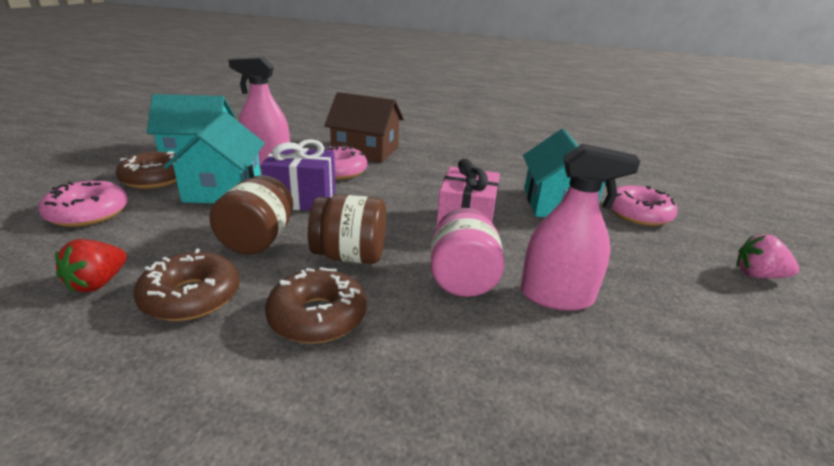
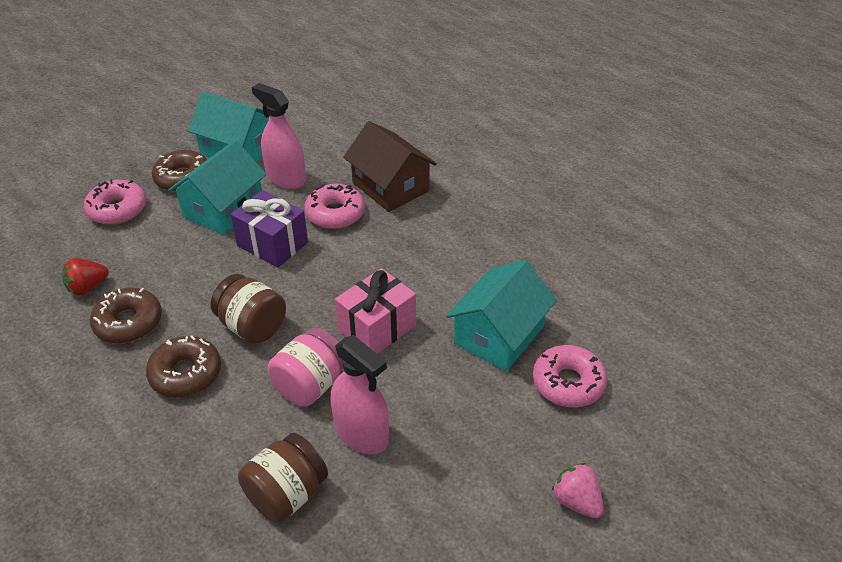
camera: 35 degrees right, 15 degrees up
brown jar [209,175,293,254] -> brown jar moved to [238,433,328,523]

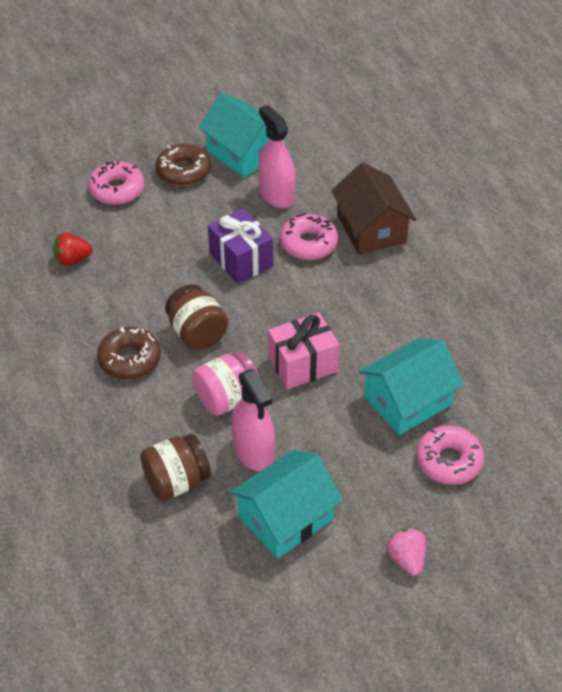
camera: 20 degrees right, 5 degrees up
brown donut [90,288,162,344] -> none
turquoise house [168,140,267,235] -> turquoise house moved to [230,450,343,559]

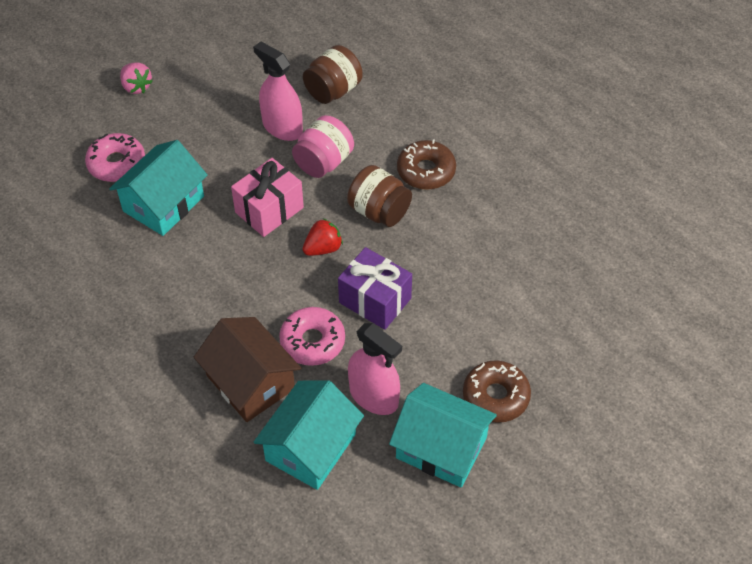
camera: 160 degrees right, 5 degrees up
red strawberry [53,232,93,266] -> red strawberry moved to [302,218,343,256]
pink donut [88,161,145,205] -> none
turquoise house [230,450,343,559] -> turquoise house moved to [254,380,364,490]

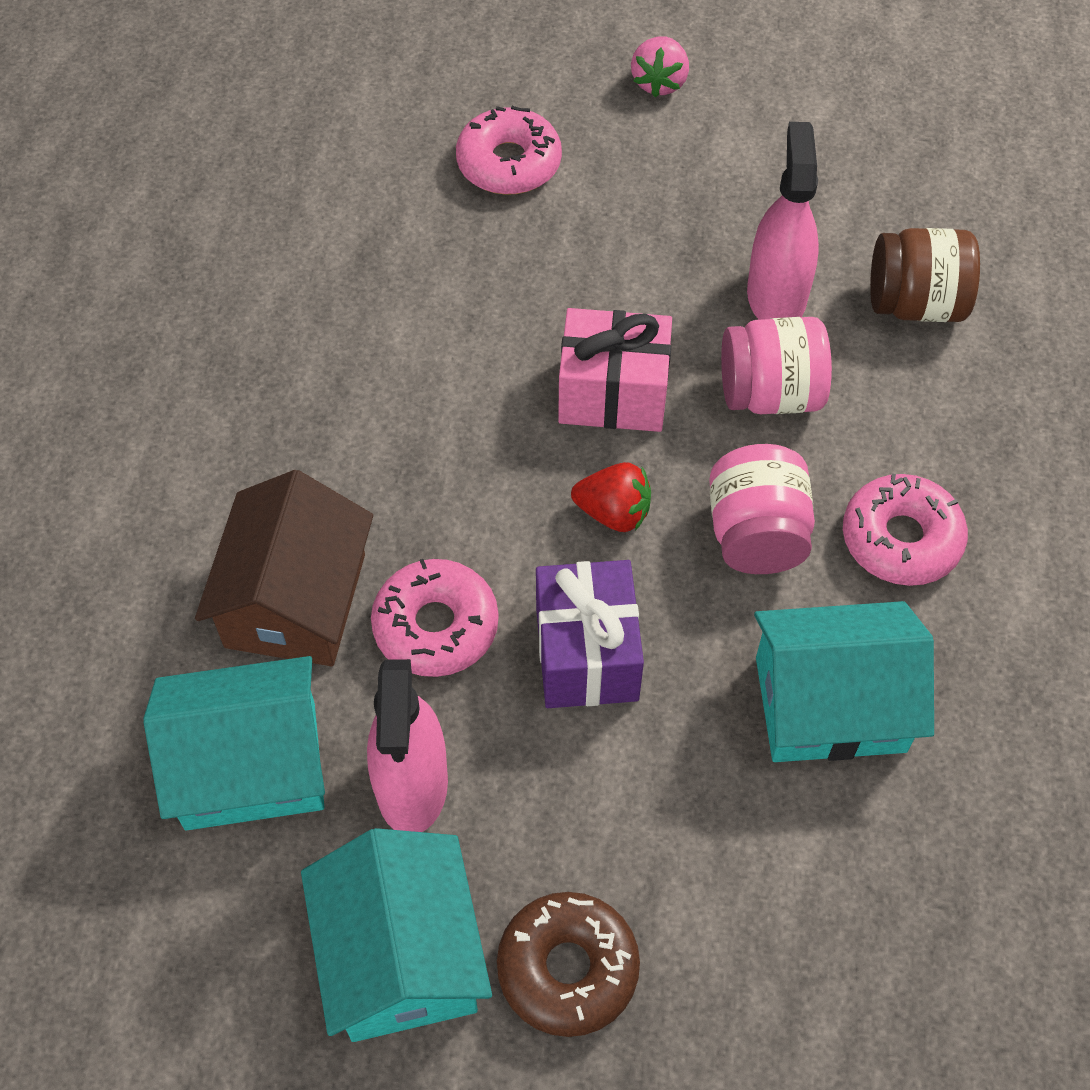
camera: 50 degrees right, 5 degrees up
turquoise house [109,140,208,236] -> turquoise house moved to [754,601,934,762]
brown jar [347,165,412,227] -> pink jar [709,444,815,574]
brown donut [397,139,456,190] -> pink donut [843,474,968,586]

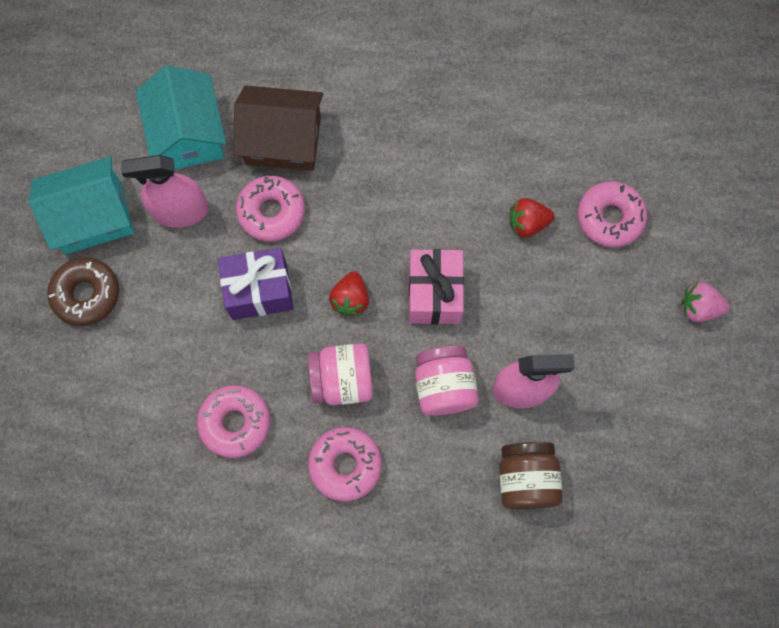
camera: 85 degrees right, 15 degrees up
turquoise house [754,601,934,762] -> pink donut [197,385,270,458]
none -> red strawberry [510,198,555,238]

